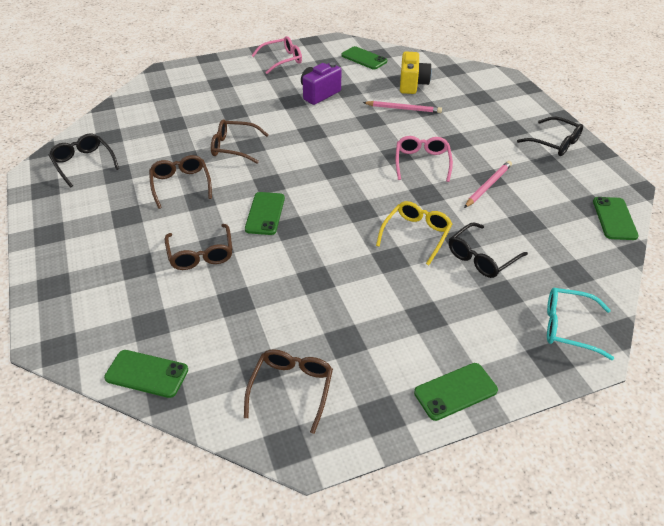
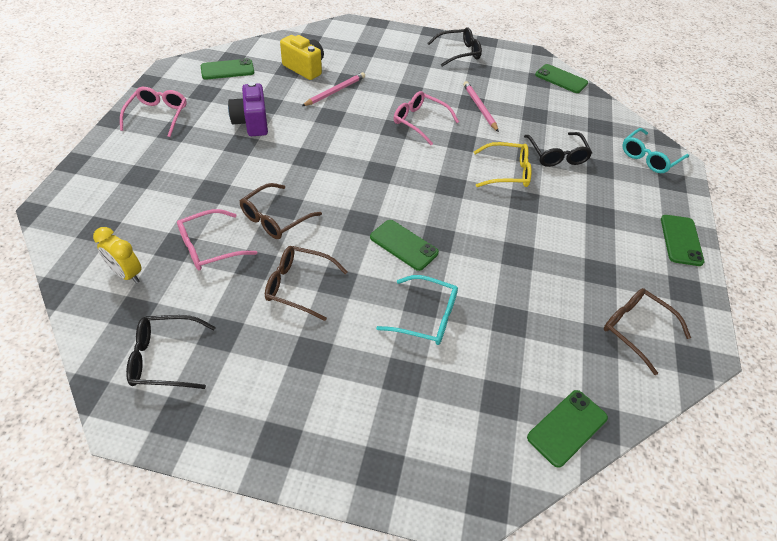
camera: 60 degrees left, 5 degrees up
brown glasses [165,224,233,270] -> turquoise glasses [376,275,458,345]
yellow glasses [376,201,452,265] -> yellow glasses turned 120 degrees clockwise [474,142,532,187]
none -> yellow clock [93,227,142,283]
none -> pink glasses [177,209,257,270]

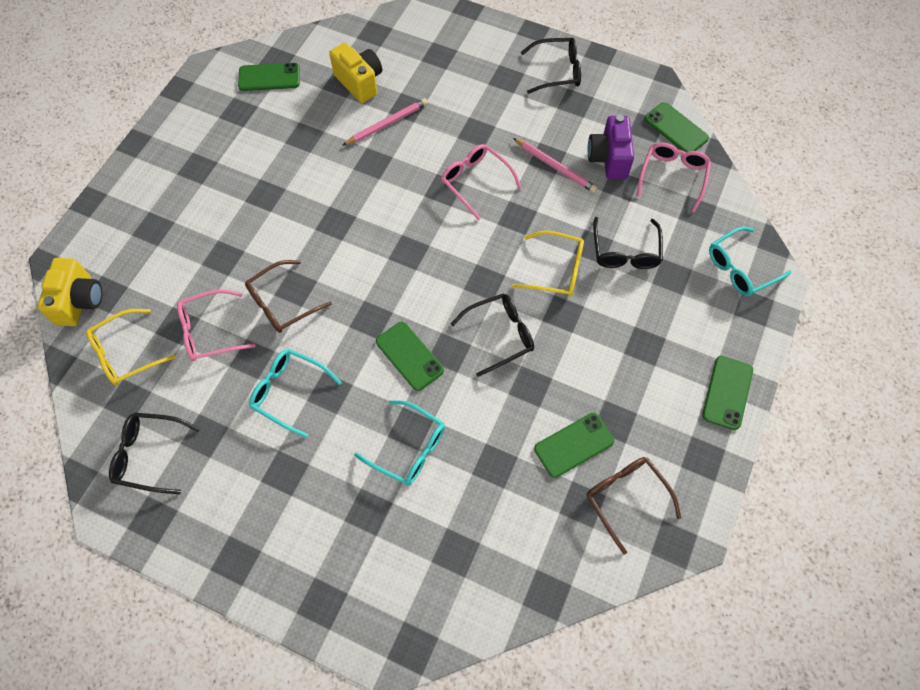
camera: 15 degrees right, 15 degrees up
yellow clock [93,227,142,283] -> yellow glasses [86,309,176,386]
pink glasses [120,87,187,137] -> pink glasses moved to [637,142,711,213]
purple camera [228,82,268,136] -> purple camera moved to [587,115,634,179]
brown glasses [265,246,347,321] -> turquoise glasses [249,349,342,438]
pink pencil [463,81,499,132] -> pink pencil turned 135 degrees clockwise [513,138,598,193]
green phone [527,390,608,468] -> green phone moved to [534,413,614,478]
none -> yellow camera [37,258,102,326]
none -> black glasses [451,293,534,377]

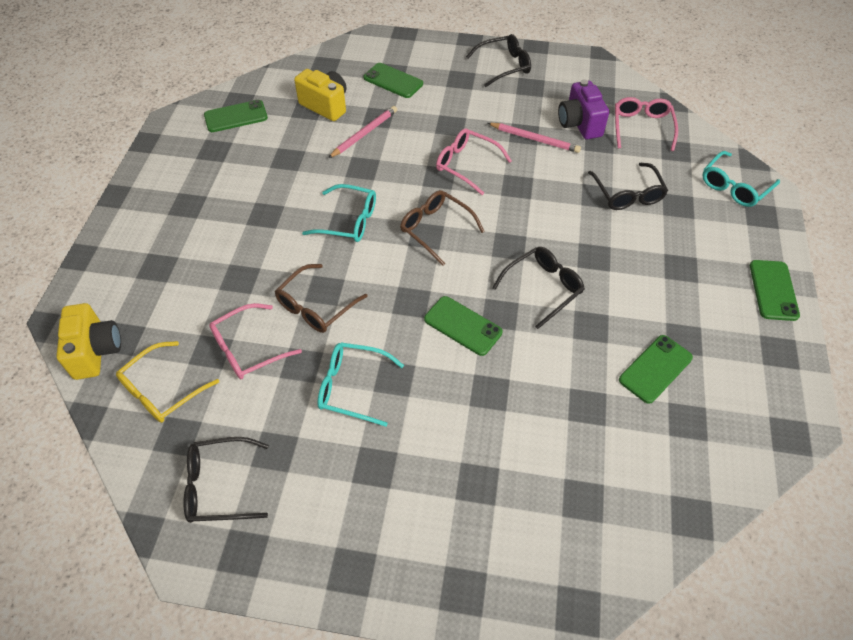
camera: 15 degrees left, 10 degrees down
turquoise glasses [354,400,445,486] -> turquoise glasses moved to [302,184,376,242]
yellow glasses [512,230,584,297] -> none
brown glasses [586,457,681,554] -> brown glasses moved to [400,190,485,266]
green phone [644,102,709,152] -> green phone moved to [363,63,423,98]

